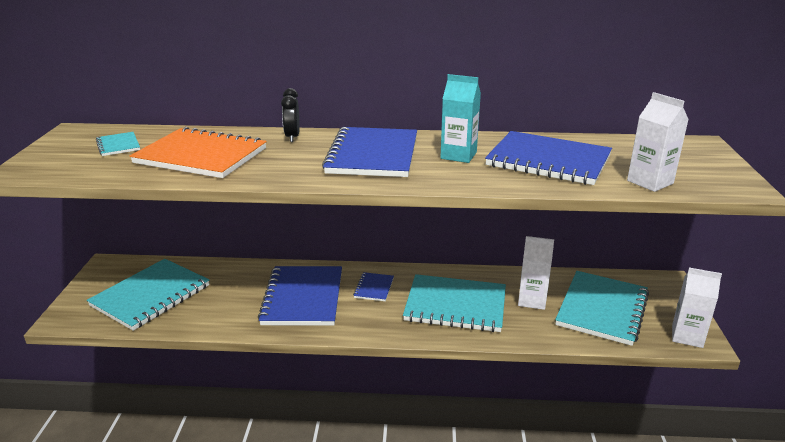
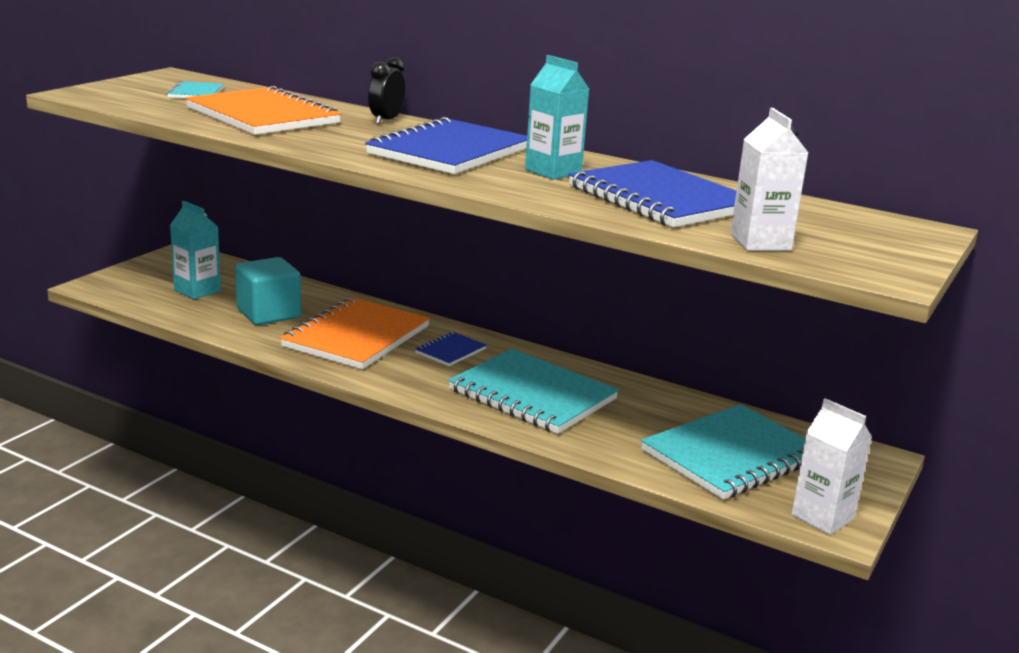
camera: 25 degrees right, 5 degrees down
turquoise notebook [87,259,209,331] -> turquoise carton [170,201,221,299]
blue notebook [258,266,342,326] -> orange notebook [280,297,430,369]
white carton [518,236,554,310] -> none
none -> turquoise cube [235,257,301,325]

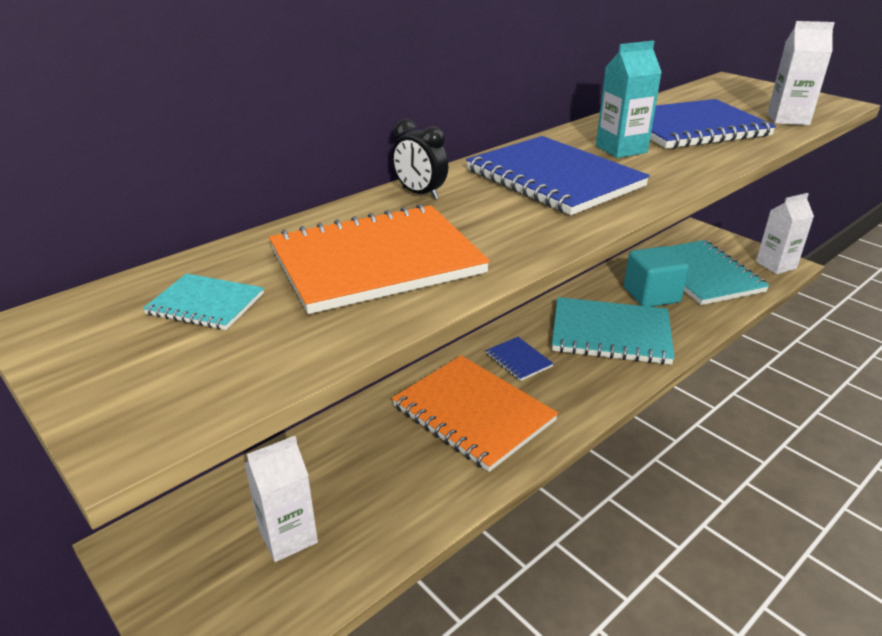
camera: 70 degrees left, 10 degrees up
turquoise carton [170,201,221,299] -> white carton [244,436,318,562]
turquoise cube [235,257,301,325] -> turquoise cube moved to [624,246,689,307]
turquoise notebook [448,349,619,434] -> turquoise notebook turned 45 degrees clockwise [552,297,675,365]

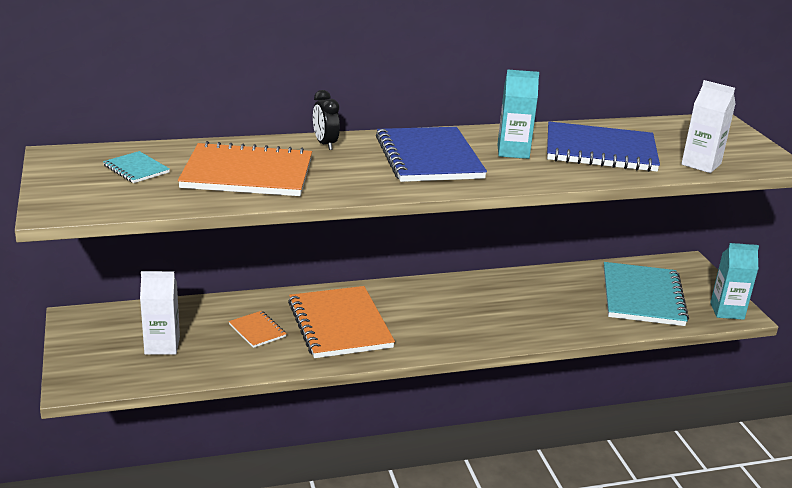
camera: 25 degrees right, 5 degrees down
blue notebook [486,337,554,381] -> none
turquoise notebook [552,297,675,365] -> none
turquoise cube [624,246,689,307] -> none
white carton [756,193,814,274] -> turquoise carton [710,243,759,320]
none -> orange notebook [229,311,287,348]

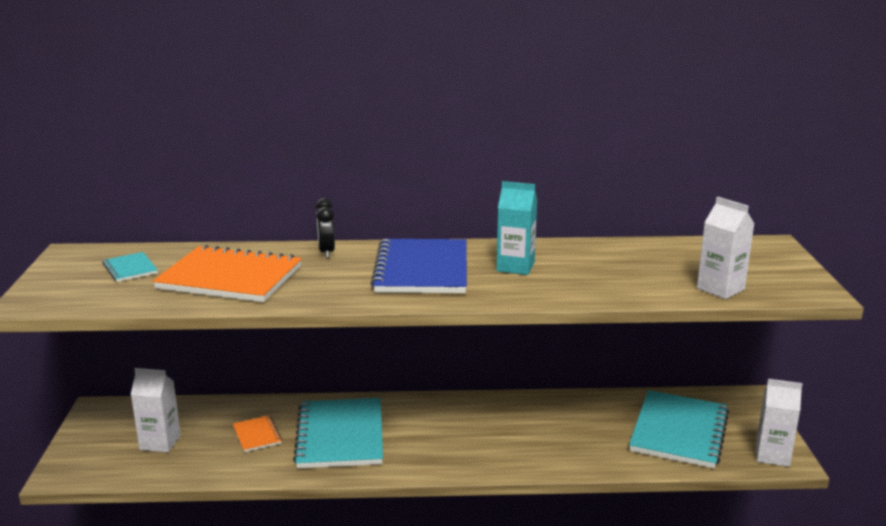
camera: 15 degrees right, 5 degrees down
orange notebook [288,286,395,358] -> turquoise notebook [293,398,383,469]
blue notebook [547,122,660,172] -> none
turquoise carton [710,243,759,320] -> white carton [756,379,802,467]

